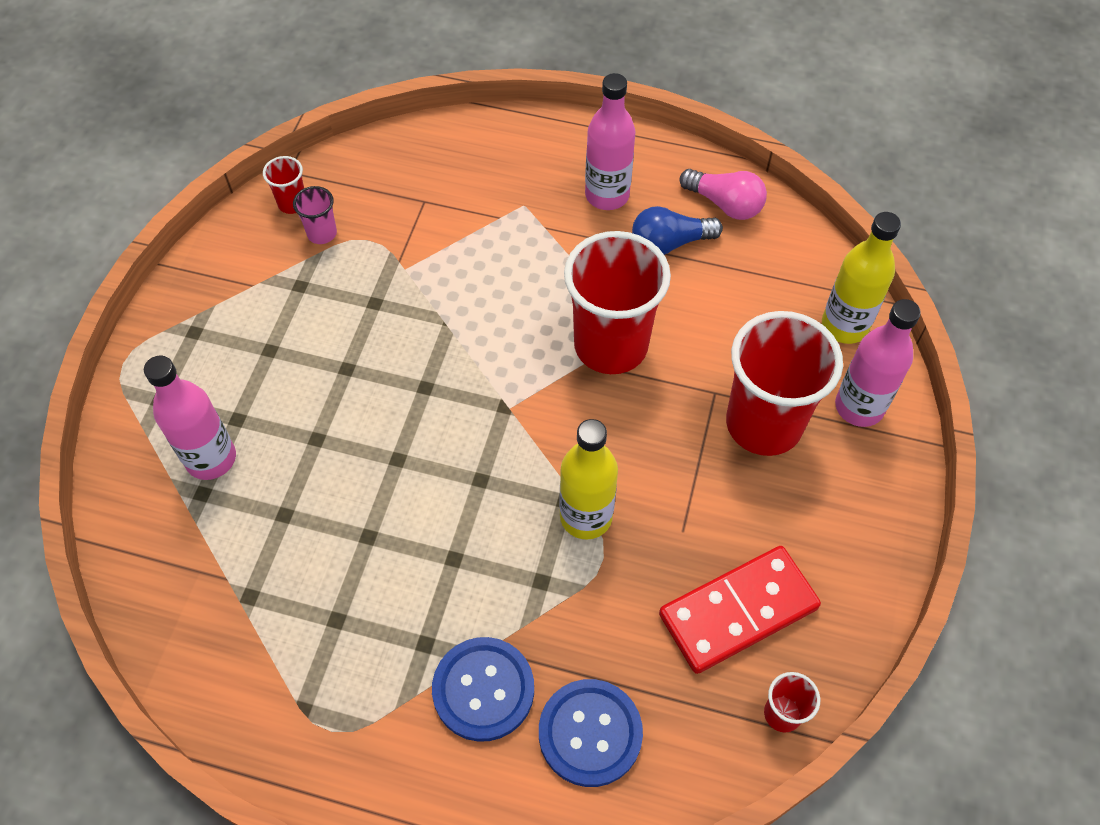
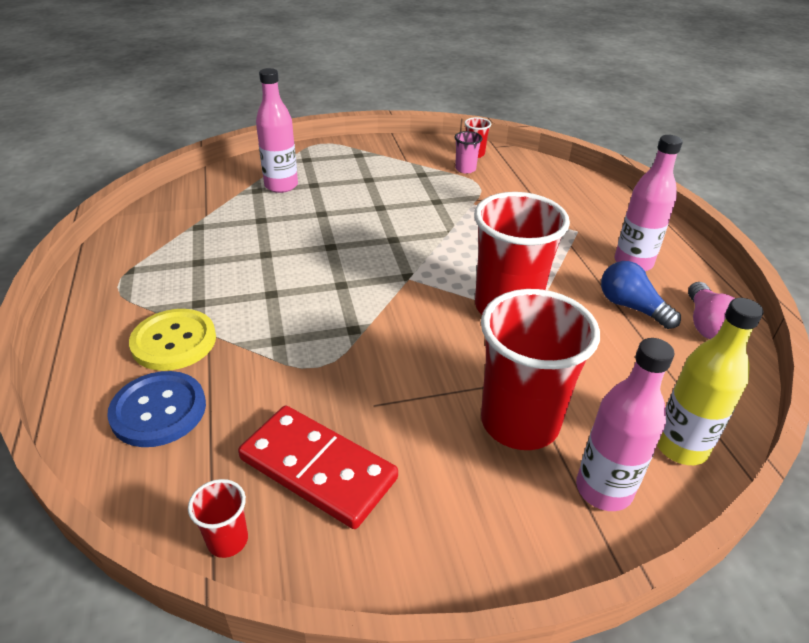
camera: 60 degrees right, 20 degrees down
blue button [432,637,534,742] -> yellow button [129,309,216,371]
yellow bottle [559,419,618,540] -> none

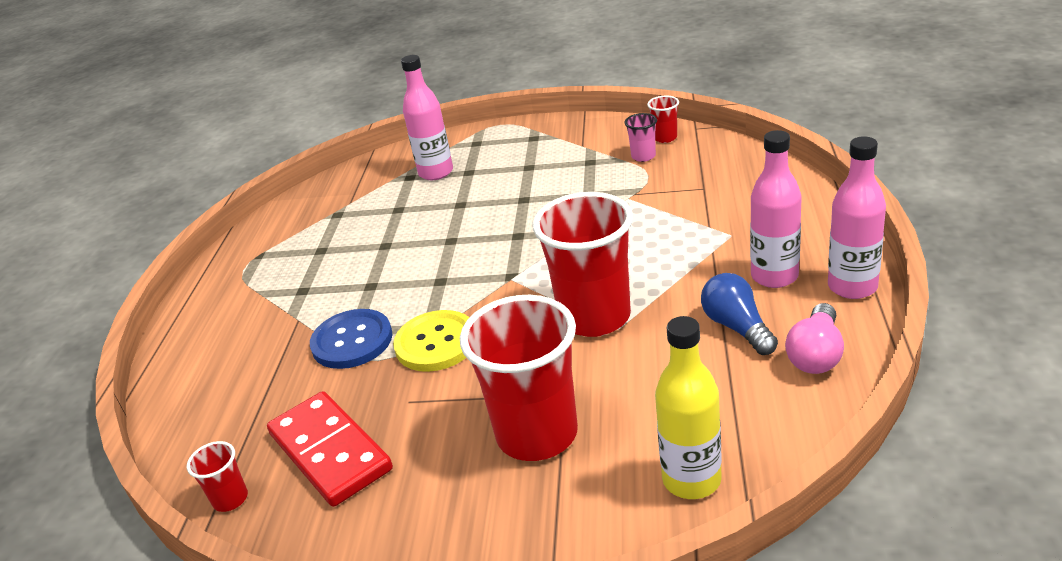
camera: 25 degrees right, 5 degrees down
blue button [107,371,206,447] -> blue button moved to [310,309,392,369]
yellow button [129,309,216,371] -> yellow button moved to [393,310,470,372]
pink bottle [576,338,675,511] -> pink bottle moved to [828,137,886,299]

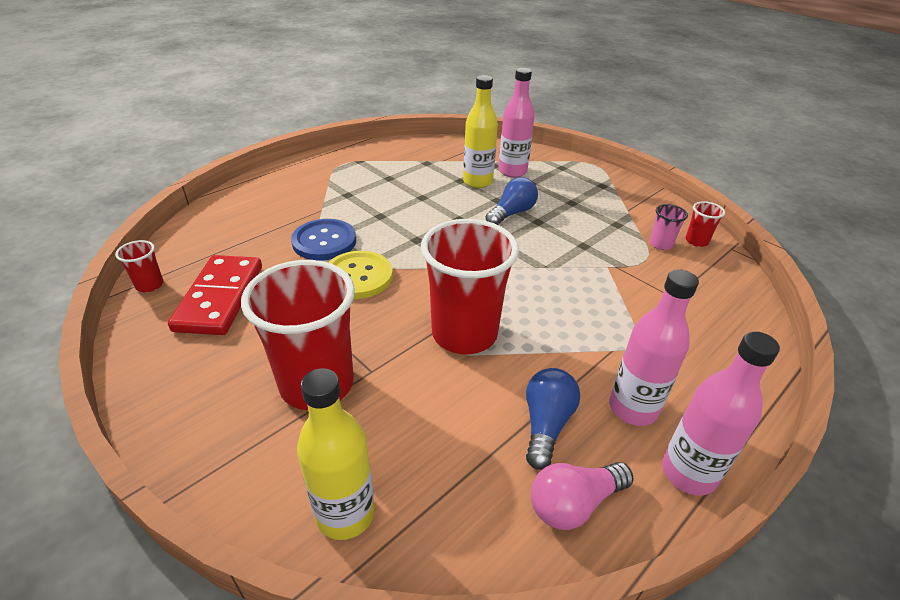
camera: 35 degrees right, 5 degrees up
none -> yellow bottle [463,75,498,188]
none -> blue light bulb [485,177,538,225]

